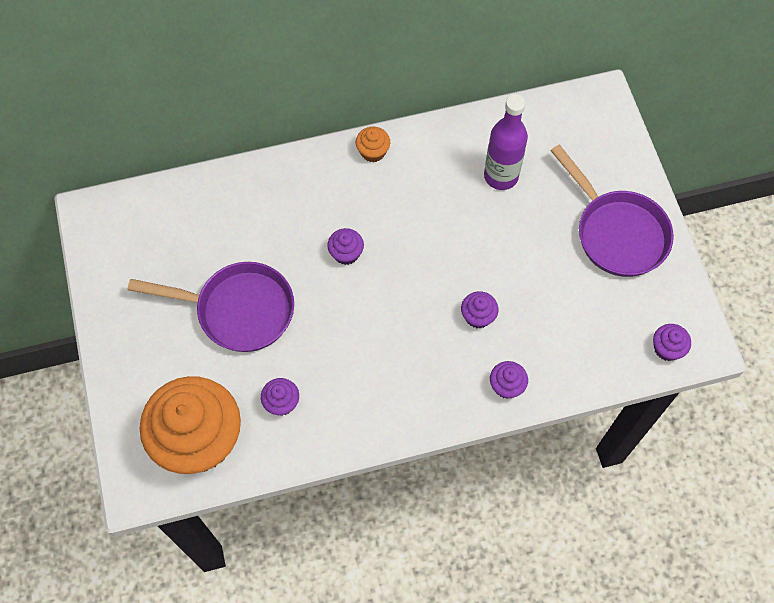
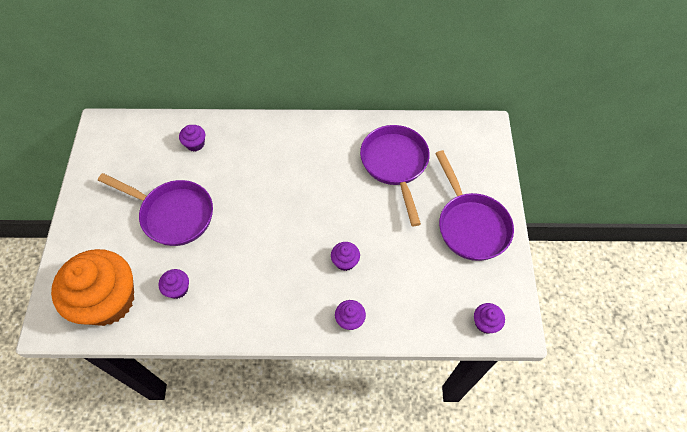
camera: 15 degrees right, 5 degrees down
purple cupcake [327,228,364,265] -> purple cupcake moved to [179,125,205,152]
orange cupcake [356,127,390,162] -> none
purple bottle [484,94,528,190] -> purple pan [360,125,430,226]

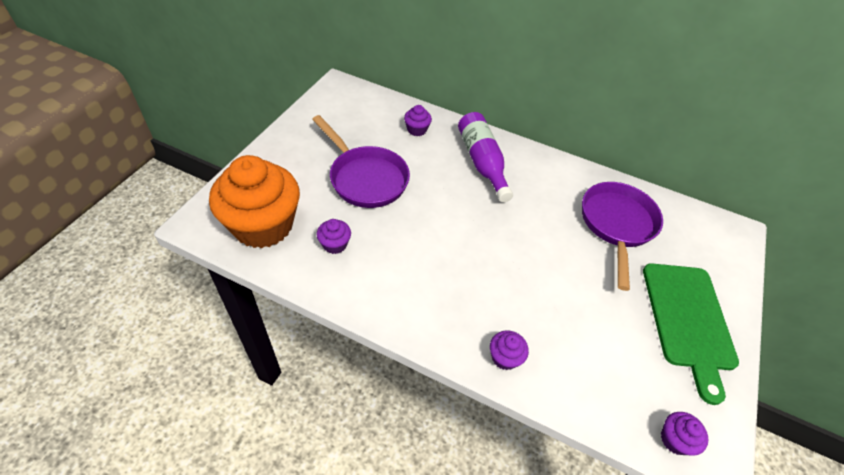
camera: 20 degrees right, 10 degrees down
purple cupcake [331,242,360,271] -> none
purple pan [435,150,514,261] -> green cutting board [643,263,739,405]
none -> purple bottle [458,112,513,202]

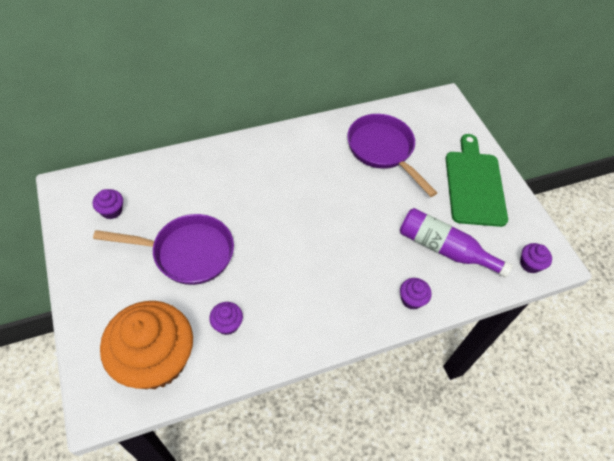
camera: 45 degrees left, 5 degrees up
purple cupcake [404,105,432,136] -> purple cupcake moved to [93,189,123,219]
purple bottle [458,112,513,202] -> purple bottle moved to [400,208,513,278]
green cutting board [643,263,739,405] -> green cutting board turned 135 degrees counterclockwise [446,134,508,227]

